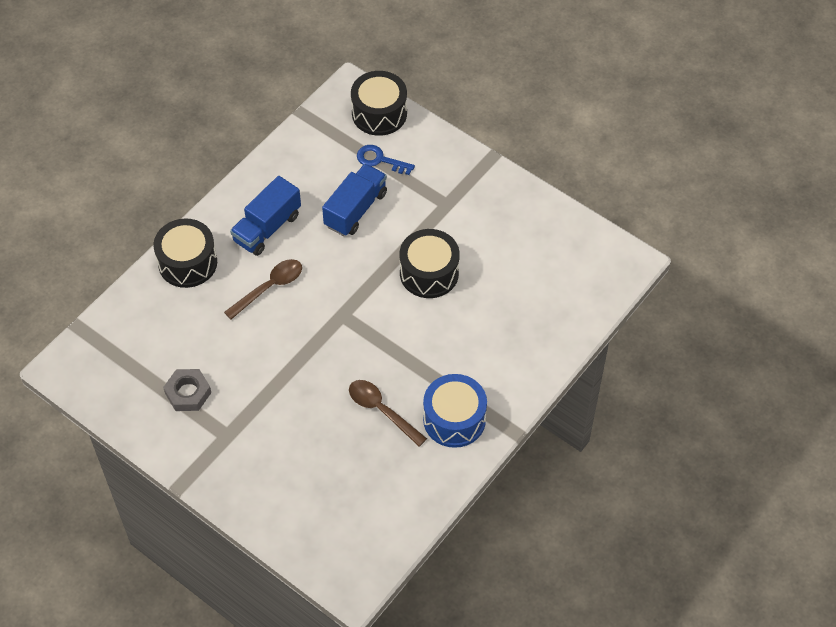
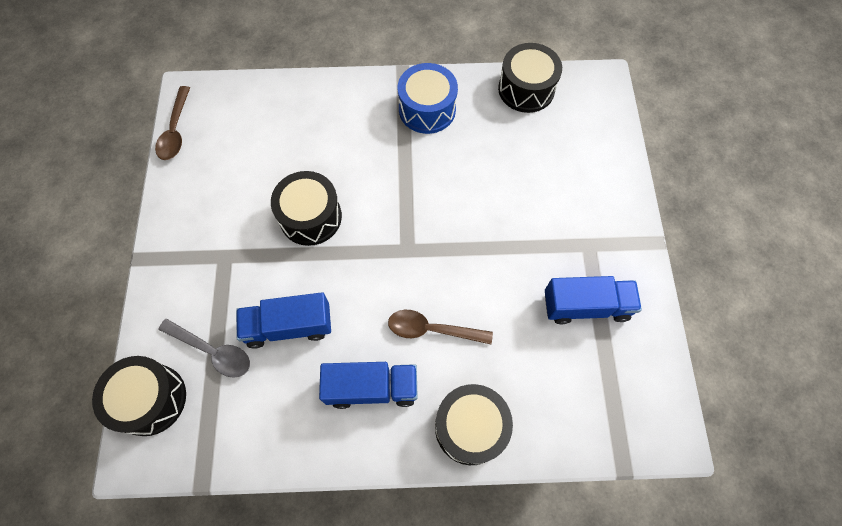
camera: 130 degrees left, 10 degrees up
grey nut [163,369,211,411] -> blue truck [545,276,642,324]
brown spoon [349,380,427,447] -> brown spoon moved to [155,86,190,160]
blue key [357,145,415,175] -> grey spoon [158,318,250,378]
none -> black drum [498,43,562,113]

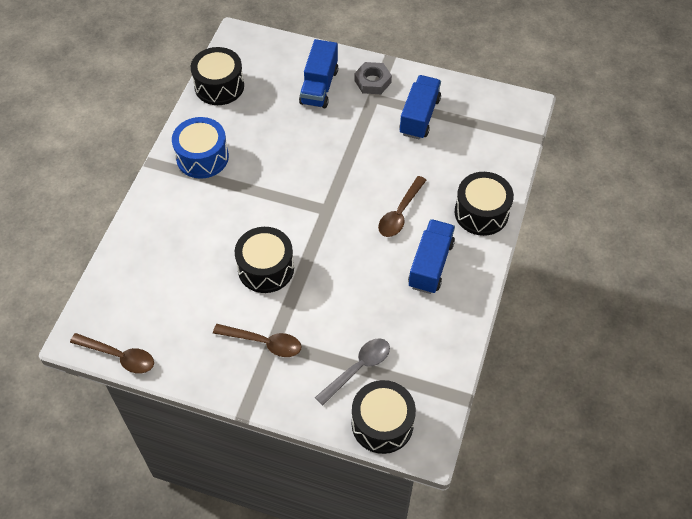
camera: 70 degrees left, 10 degrees down
blue truck [236,292,331,349] -> blue truck moved to [299,39,338,108]
none -> brown spoon [213,324,301,357]
none -> grey nut [354,62,392,94]

